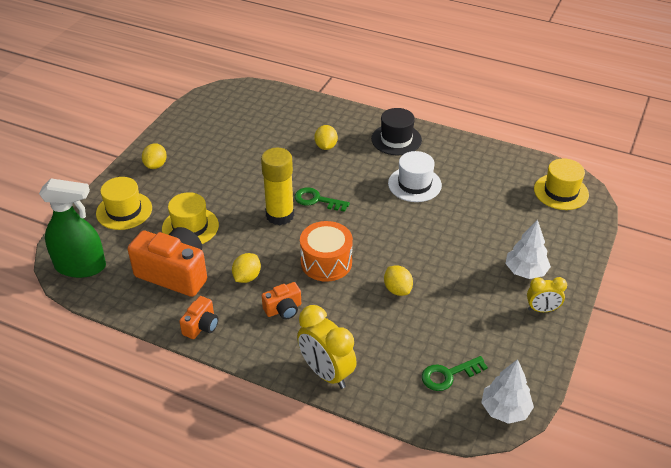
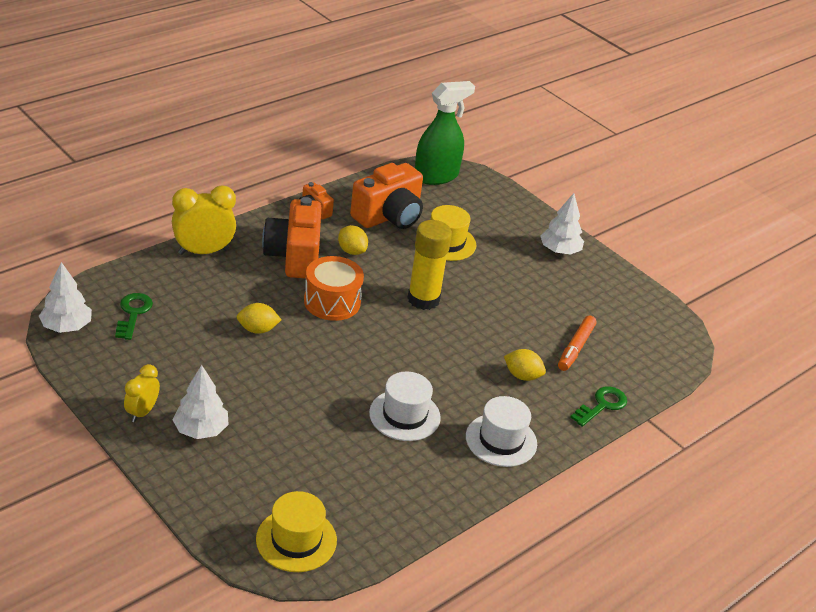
camera: 110 degrees right, 5 degrees down
green spray bottle [39,179,106,278] -> green spray bottle turned 150 degrees counterclockwise [415,81,475,185]
yellow hat [96,177,152,230] -> none
yellow lemon [142,143,167,169] -> white tree [540,193,584,255]
orange camera [262,282,301,319] -> orange camera [262,197,321,278], size x1.99
green key [294,187,350,212] -> green key moved to [570,386,627,427]
black hat [371,108,422,155] -> white hat [466,396,537,467]
none -> orange marker [558,315,597,371]

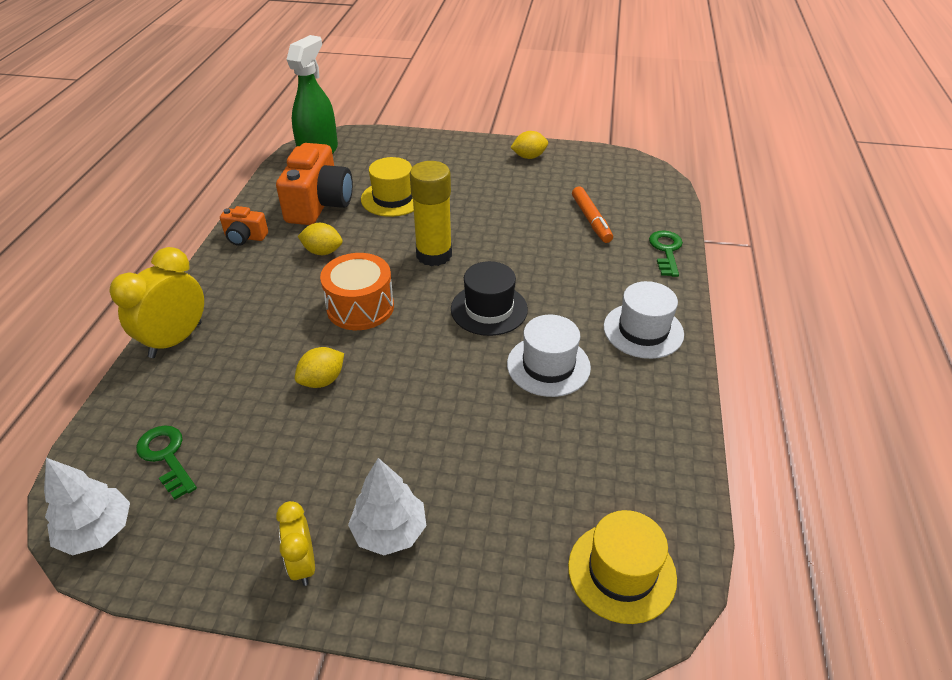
camera: 35 degrees left, 5 degrees up
orange camera [262,197,321,278] -> none
yellow lemon [504,349,546,381] -> yellow lemon moved to [510,131,548,159]
white tree [540,193,584,255] -> none
none -> black hat [451,261,528,336]

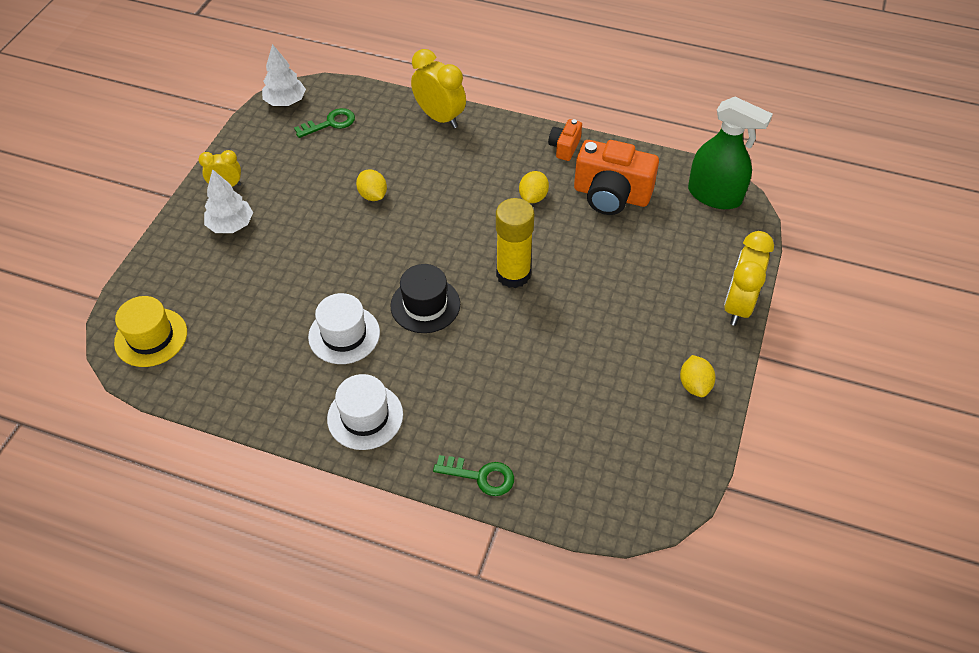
camera: 100 degrees right, 10 degrees up
orange drum [320,253,394,330] -> none
yellow hat [361,157,414,217] -> none
orange marker [572,187,613,243] -> none
none -> yellow clock [724,231,774,326]

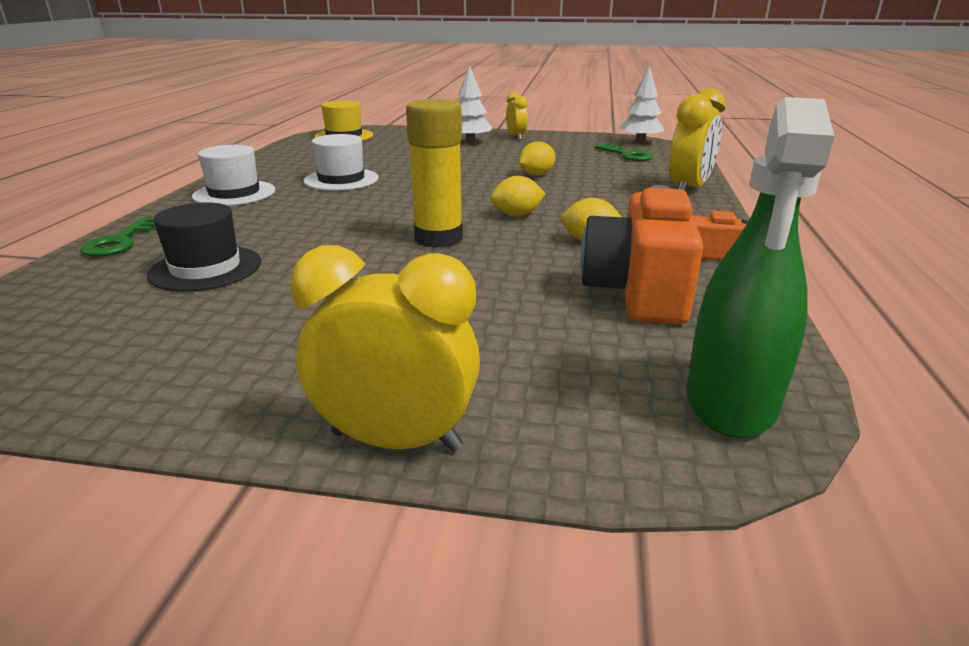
camera: 80 degrees right, 25 degrees down
black hat [390,264,460,333] -> black hat moved to [147,202,261,292]
yellow lemon [680,355,715,397] -> yellow lemon moved to [490,176,545,216]

